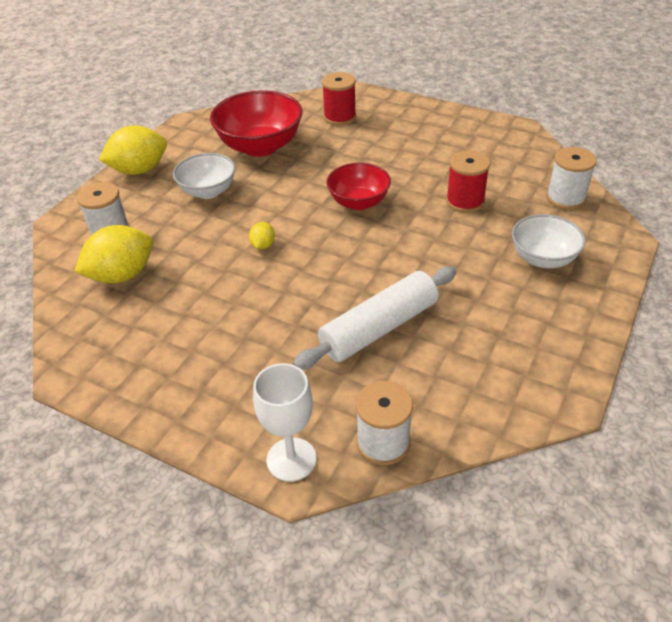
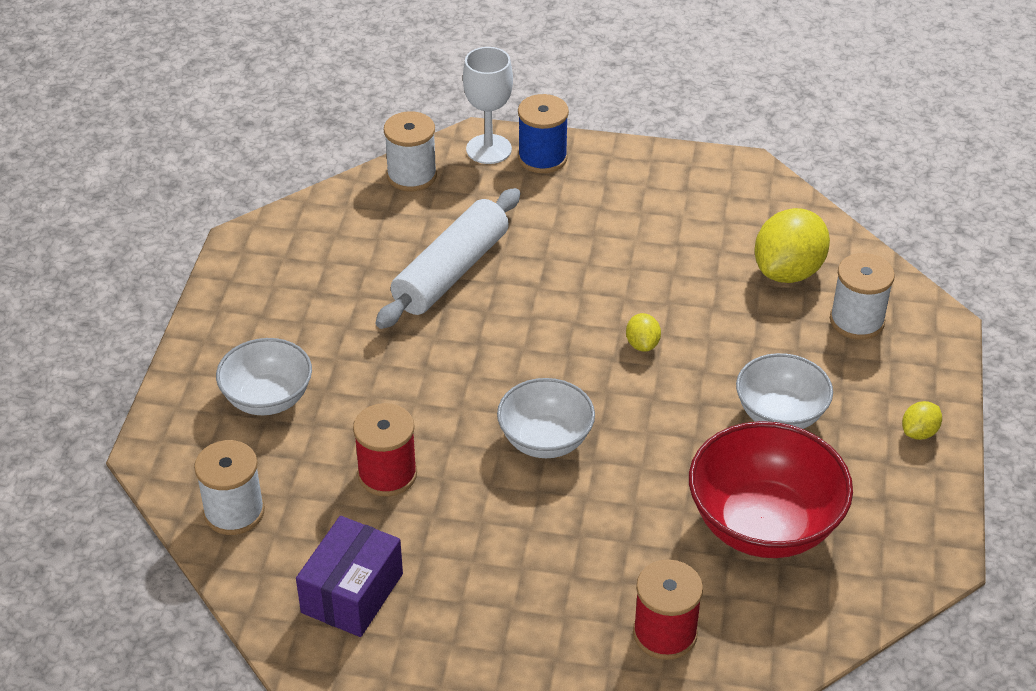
camera: 160 degrees right, 0 degrees up
yellow lemon [99,126,167,175] -> yellow lemon [902,401,942,440], size x0.48
red bowl [326,163,391,210] -> white bowl [497,378,595,458]
none -> purple box [296,516,403,637]
none -> blue spool [518,94,569,173]

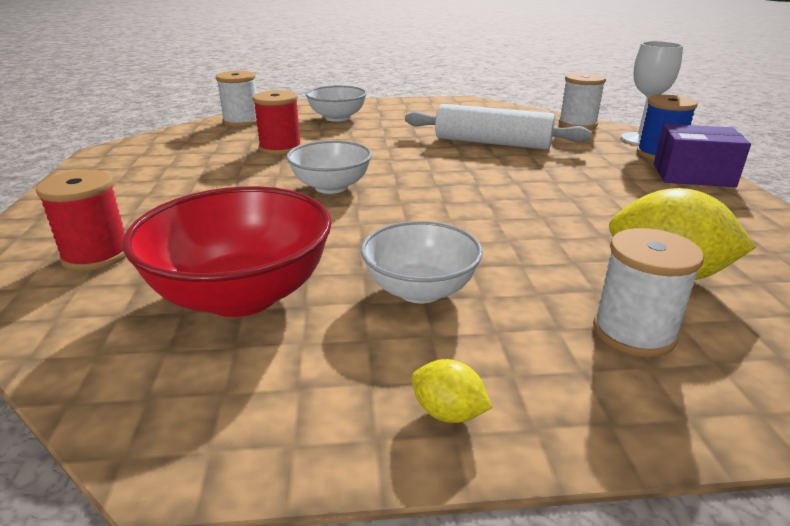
camera: 75 degrees right, 15 degrees down
purple box [296,516,403,637] -> purple box moved to [654,124,751,187]
yellow lemon [626,313,661,352] -> none

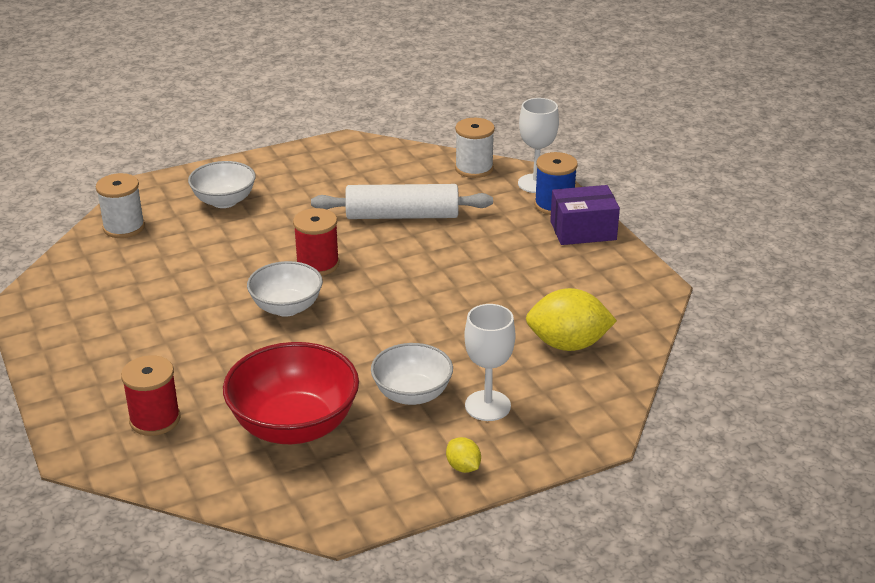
camera: 20 degrees left, 5 degrees up
red spool [253,90,302,155] -> red spool moved to [293,208,339,276]
yellow lemon [411,359,492,423] -> yellow lemon turned 45 degrees clockwise [446,437,481,473]
white spool [593,228,704,357] -> none
none -> white goblet [464,304,515,421]

